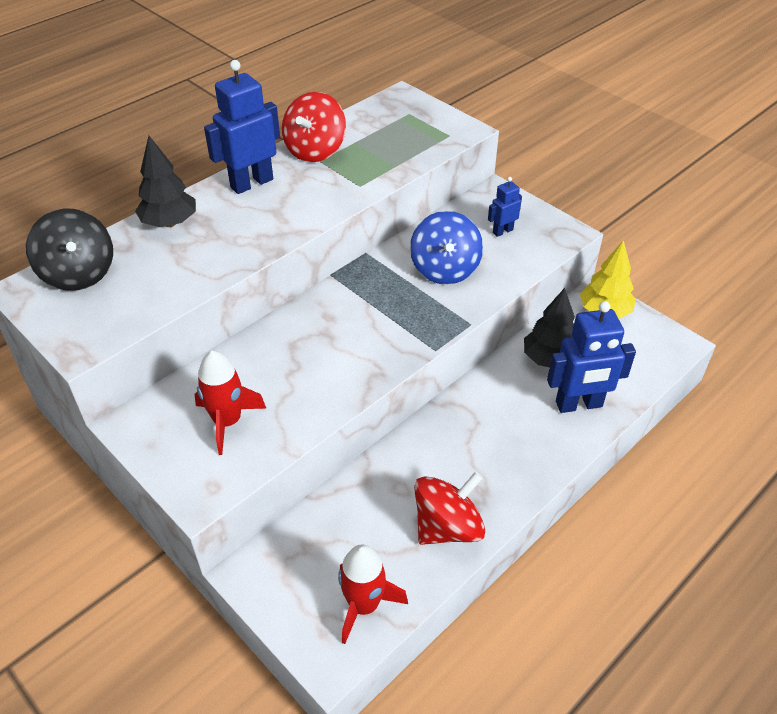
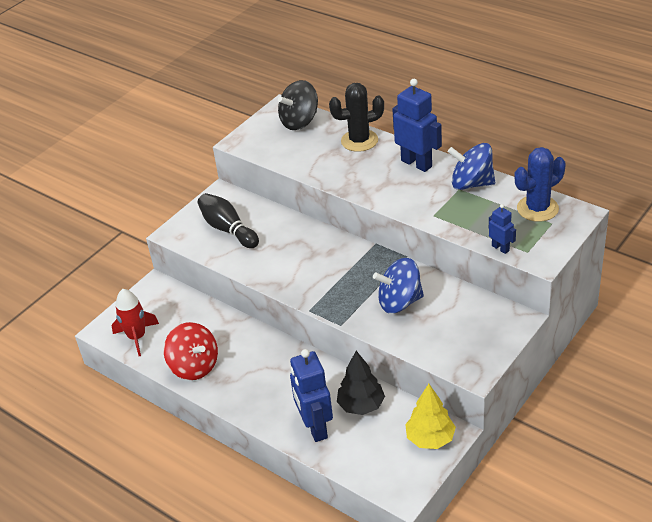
camera: 85 degrees right, 5 degrees down
black tree [135,136,196,227] -> black cactus [329,83,384,152]
red rocket [195,351,266,455] -> black bowling pin [197,193,259,248]
red spinning top [282,92,346,162] -> blue spinning top [448,143,495,190]
blue robot [488,177,522,237] -> blue robot moved to [489,204,516,254]
none -> blue cactus [514,147,566,222]

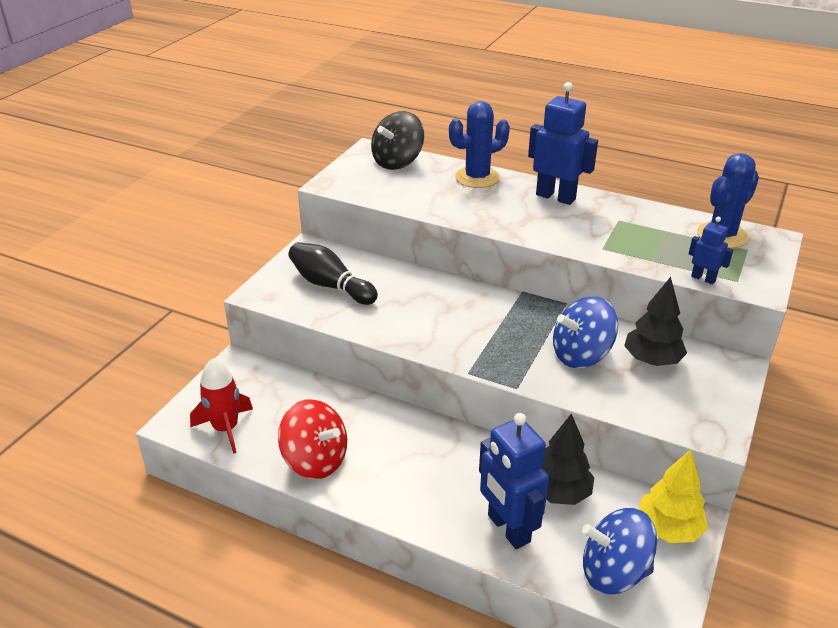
camera: 15 degrees left, 5 degrees down
black cactus [329,83,384,152] -> blue cactus [449,101,510,188]
blue spinning top [448,143,495,190] -> blue spinning top moved to [582,508,657,594]
none -> black tree [624,277,687,366]

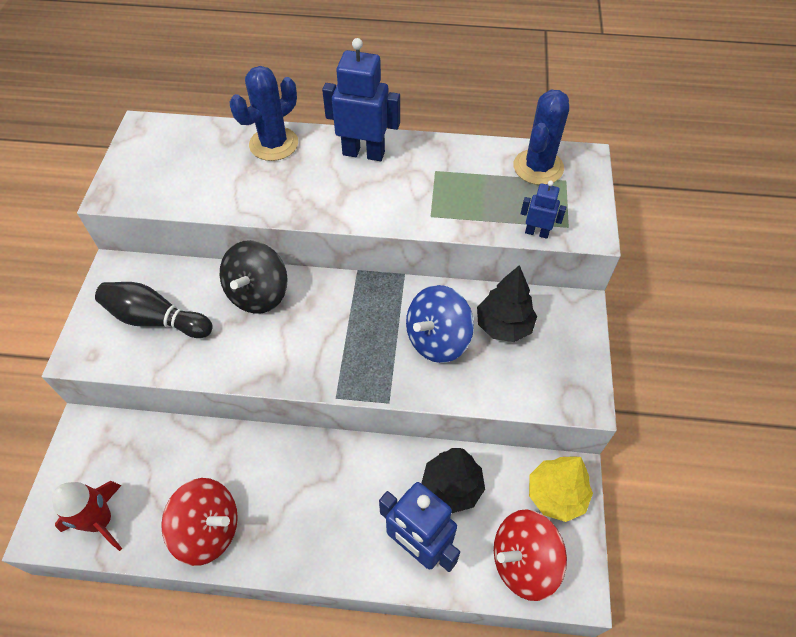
camera: 20 degrees left, 20 degrees up
black spinning top [371,111,424,170] -> black spinning top moved to [220,240,288,314]
blue spinning top [582,508,657,594] -> red spinning top [494,509,567,601]

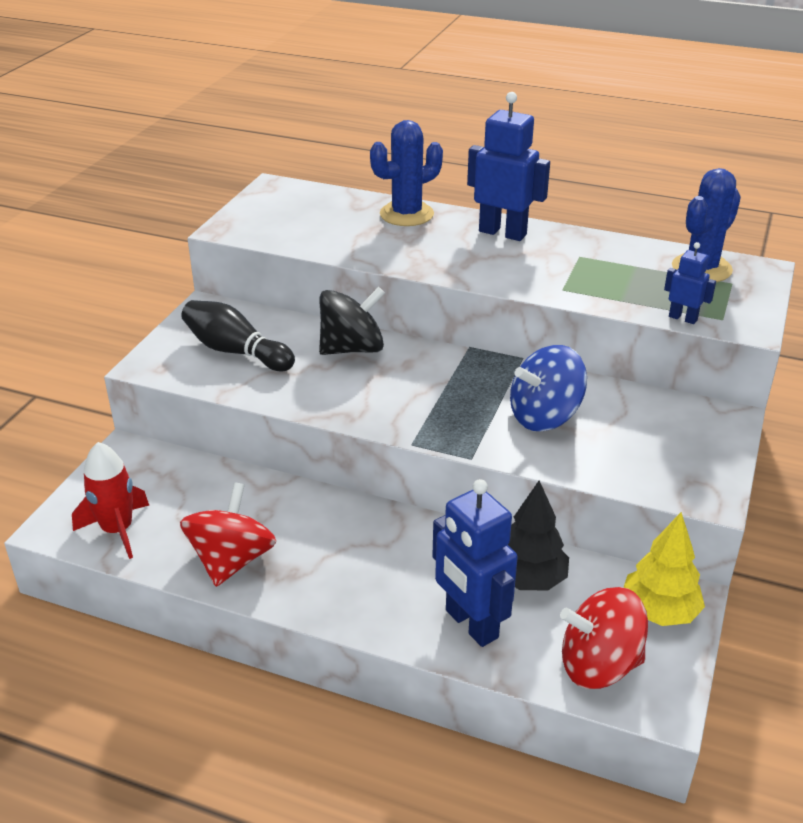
camera: 15 degrees right, 20 degrees down
red spinning top [161,478,238,566] -> red spinning top turned 105 degrees counterclockwise [180,482,276,587]
black spinning top [220,240,288,314] -> black spinning top turned 150 degrees counterclockwise [319,287,385,355]
black tree [477,265,537,342] -> none

